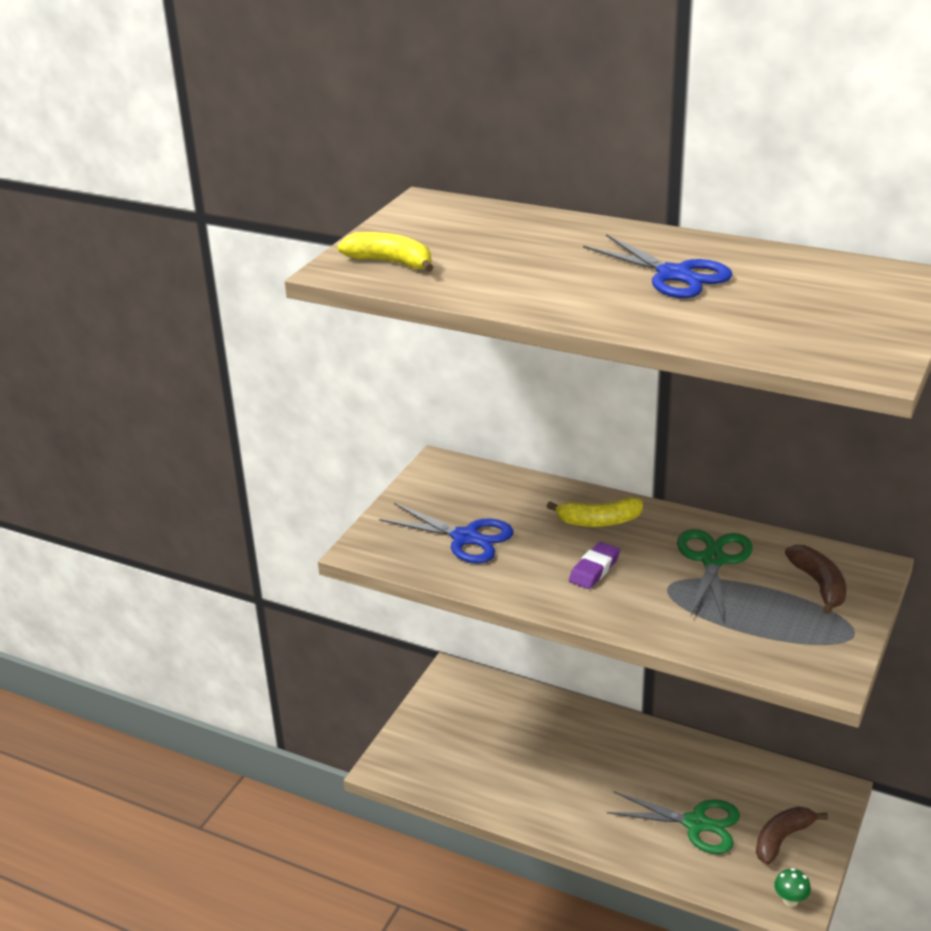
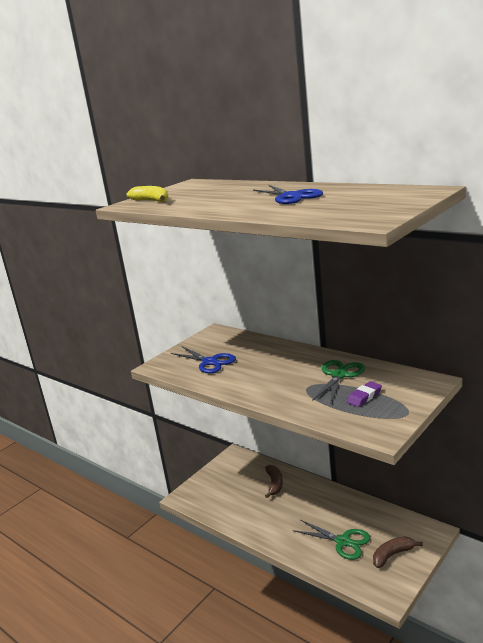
camera: 15 degrees right, 10 degrees down
yellow banana [546,497,643,527] -> none
purple eraser [569,542,620,589] -> purple eraser moved to [347,381,382,407]
green mushroom [774,868,811,907] -> none
brown banana [785,545,846,615] -> brown banana moved to [265,465,283,498]

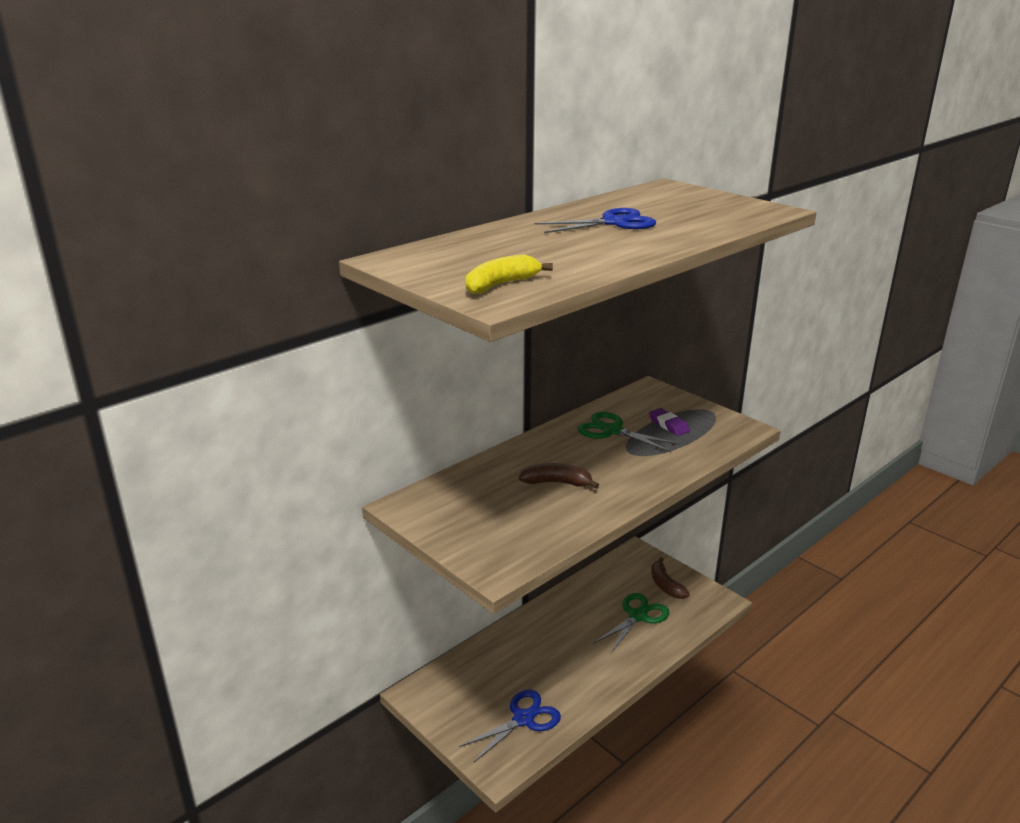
camera: 85 degrees left, 5 degrees up
blue scissors [171,346,236,374] -> blue scissors moved to [459,690,561,763]
brown banana [265,465,283,498] -> brown banana moved to [519,463,599,489]

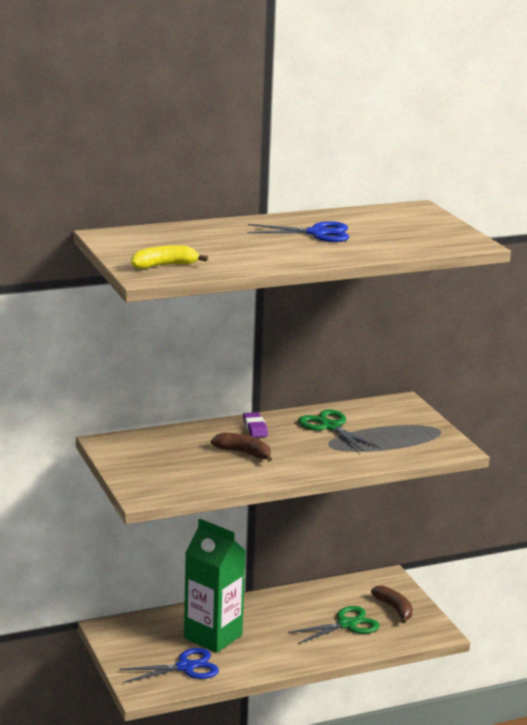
camera: 20 degrees right, 5 degrees down
purple eraser [649,408,690,436] -> purple eraser moved to [243,412,268,437]
brown banana [651,557,690,599] -> brown banana turned 150 degrees clockwise [371,586,413,623]
none -> green carton [184,519,245,653]

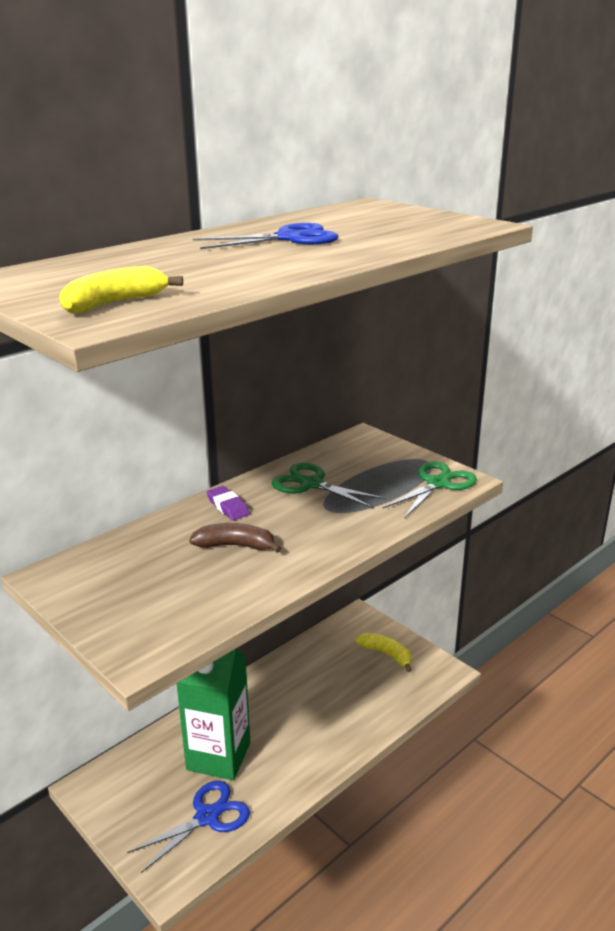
camera: 20 degrees left, 5 degrees up
green scissors [288,606,380,644] -> green scissors moved to [383,461,477,519]
brown banana [371,586,413,623] -> yellow banana [355,633,412,672]

